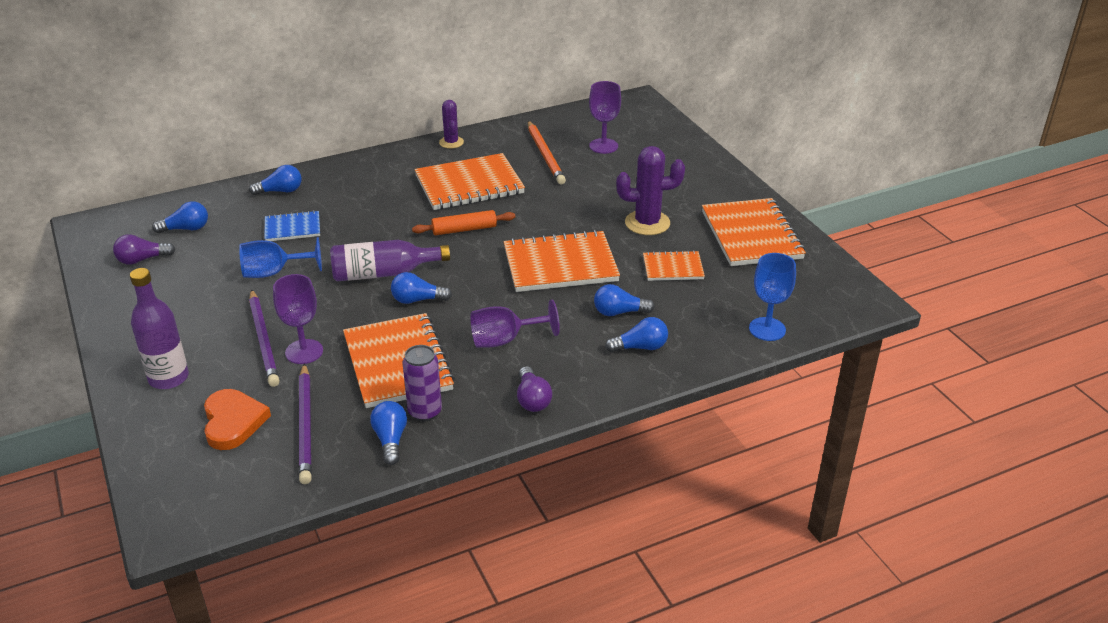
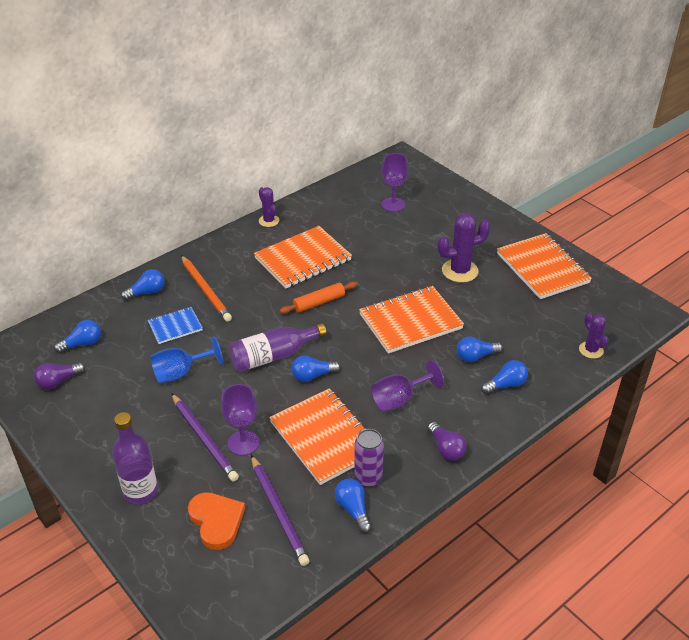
camera: 15 degrees left, 5 degrees up
orange pencil [528,121,566,184] -> orange pencil moved to [181,255,232,322]
orange notebook [643,250,705,281] -> none
blue goblet [749,253,796,341] -> purple cactus [579,312,609,359]

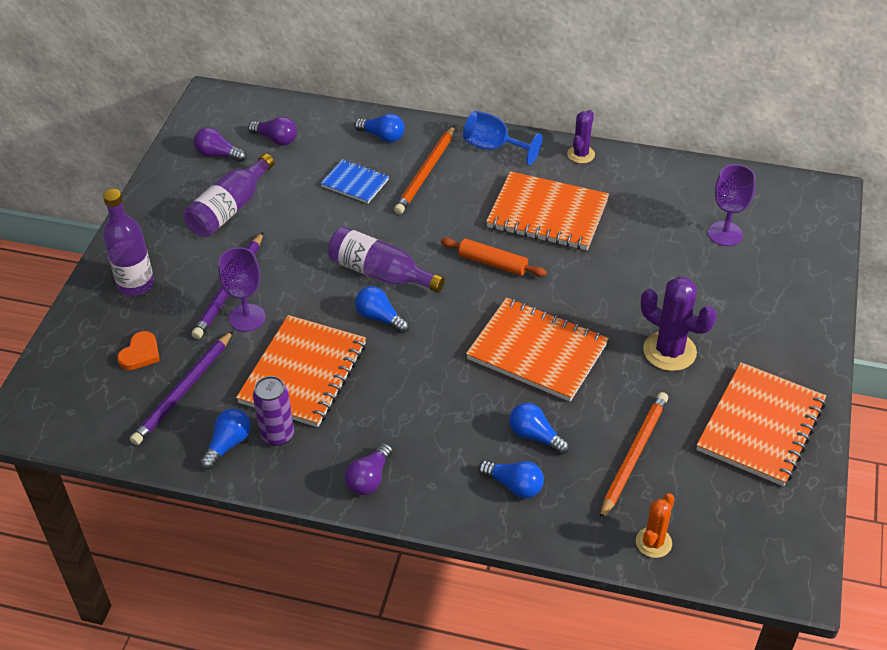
camera: 55 degrees right, 5 degrees up
blue light bulb [54,320,101,353] -> purple light bulb [248,116,297,146]
blue goblet [150,336,223,383] -> blue goblet moved to [463,111,542,165]
orange heart [188,492,245,550] -> orange heart [117,331,160,370], size x0.66
purple goblet [371,360,444,412] -> none
purple cactus [579,312,609,359] -> orange cactus [636,493,674,558]
none -> purple bottle [184,153,274,237]
none -> orange pencil [600,392,668,520]

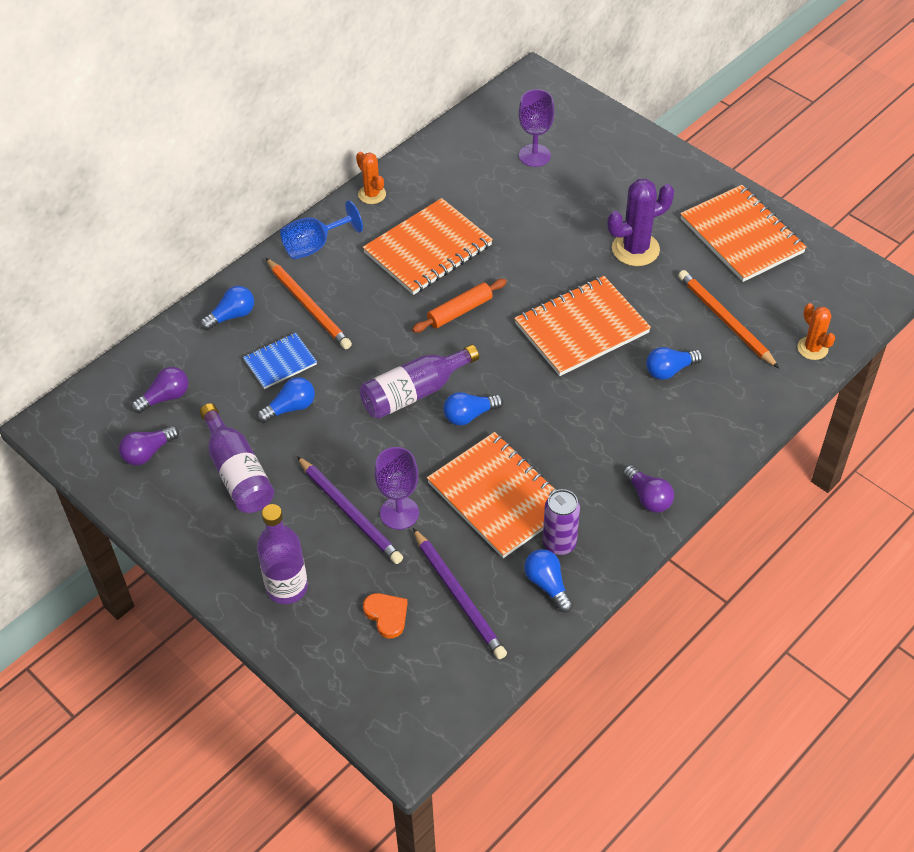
camera: 60 degrees left, 5 degrees up
blue light bulb [478,460,544,498] -> blue light bulb moved to [257,377,315,423]
purple cactus [567,110,595,163] -> orange cactus [356,152,386,204]

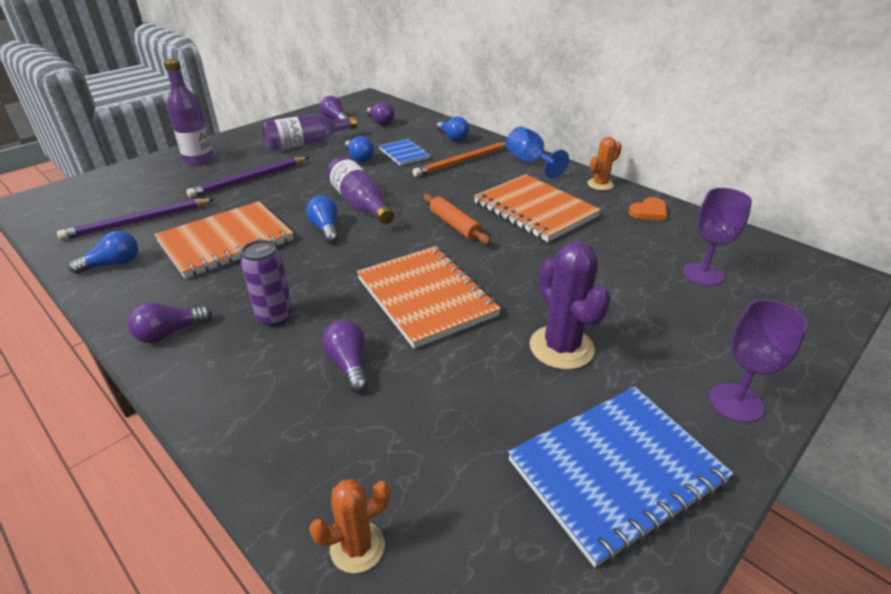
camera: 90 degrees right, 15 degrees down
orange heart [363,593,408,639] -> orange heart moved to [628,197,667,221]
purple goblet [374,447,419,530] -> purple goblet moved to [709,299,808,423]
purple can [543,489,580,555] -> purple can moved to [240,240,293,326]
blue light bulb [646,347,703,380] -> purple light bulb [322,320,368,393]
orange pencil [678,270,779,368] -> none
orange notebook [680,185,807,282] -> blue notebook [508,387,734,567]

